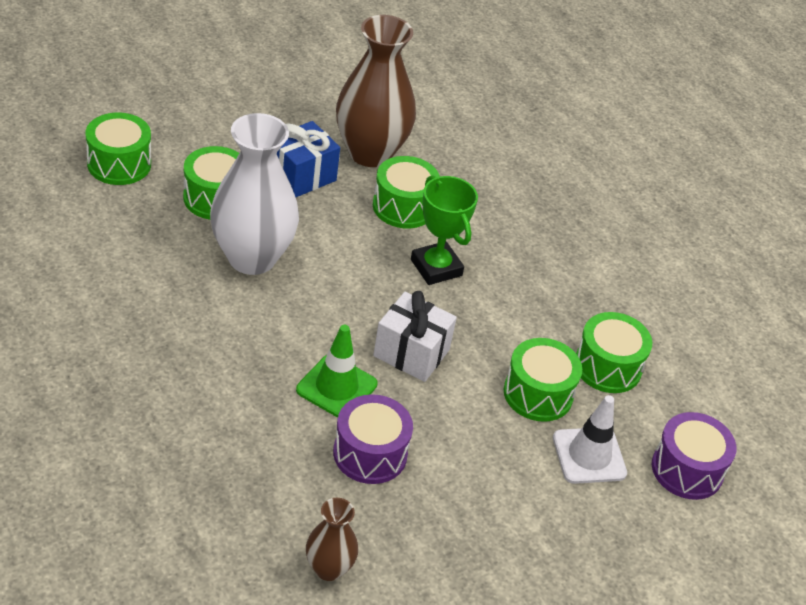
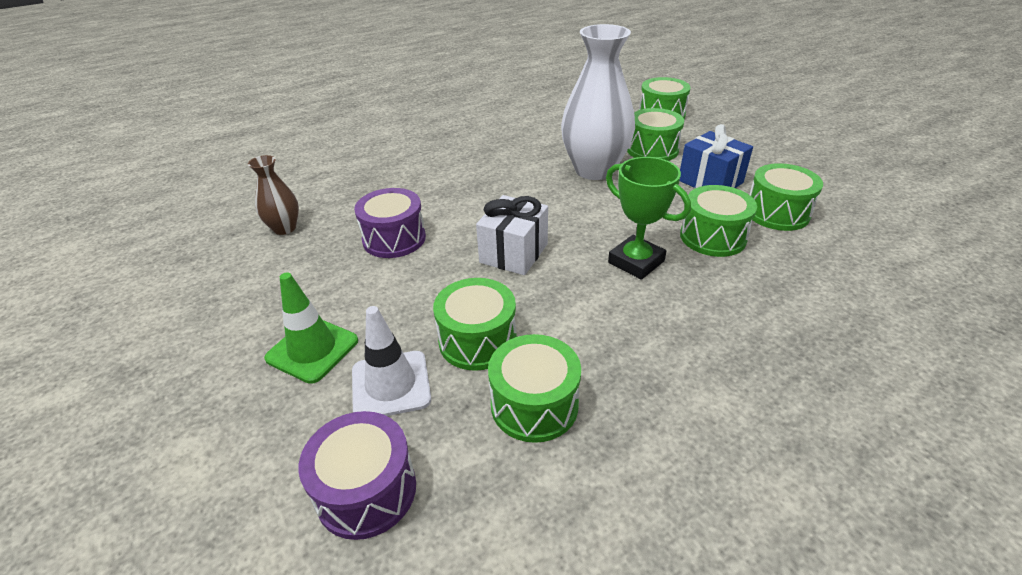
camera: 95 degrees right, 5 degrees down
green traffic cone [296,325,377,418] -> green traffic cone moved to [264,272,358,384]
brown vase [336,15,416,167] -> green drum [749,163,823,231]
green trophy [411,175,478,285] -> green trophy turned 75 degrees clockwise [606,157,691,280]

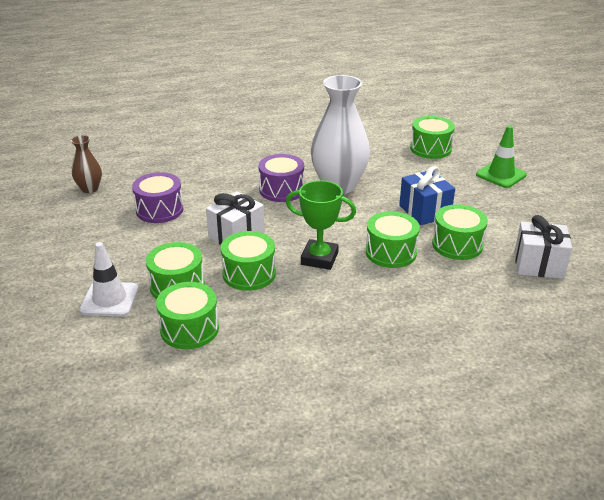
camera: 15 degrees right, 5 degrees down
green traffic cone [264,272,358,384] -> green traffic cone moved to [476,125,527,188]
purple drum [299,411,416,540] -> purple drum moved to [258,154,304,202]
green trophy [606,157,691,280] -> green trophy turned 45 degrees counterclockwise [286,180,356,270]
green drum [627,108,684,161] -> green drum moved to [221,231,276,291]
none -> white gift [515,215,572,279]

